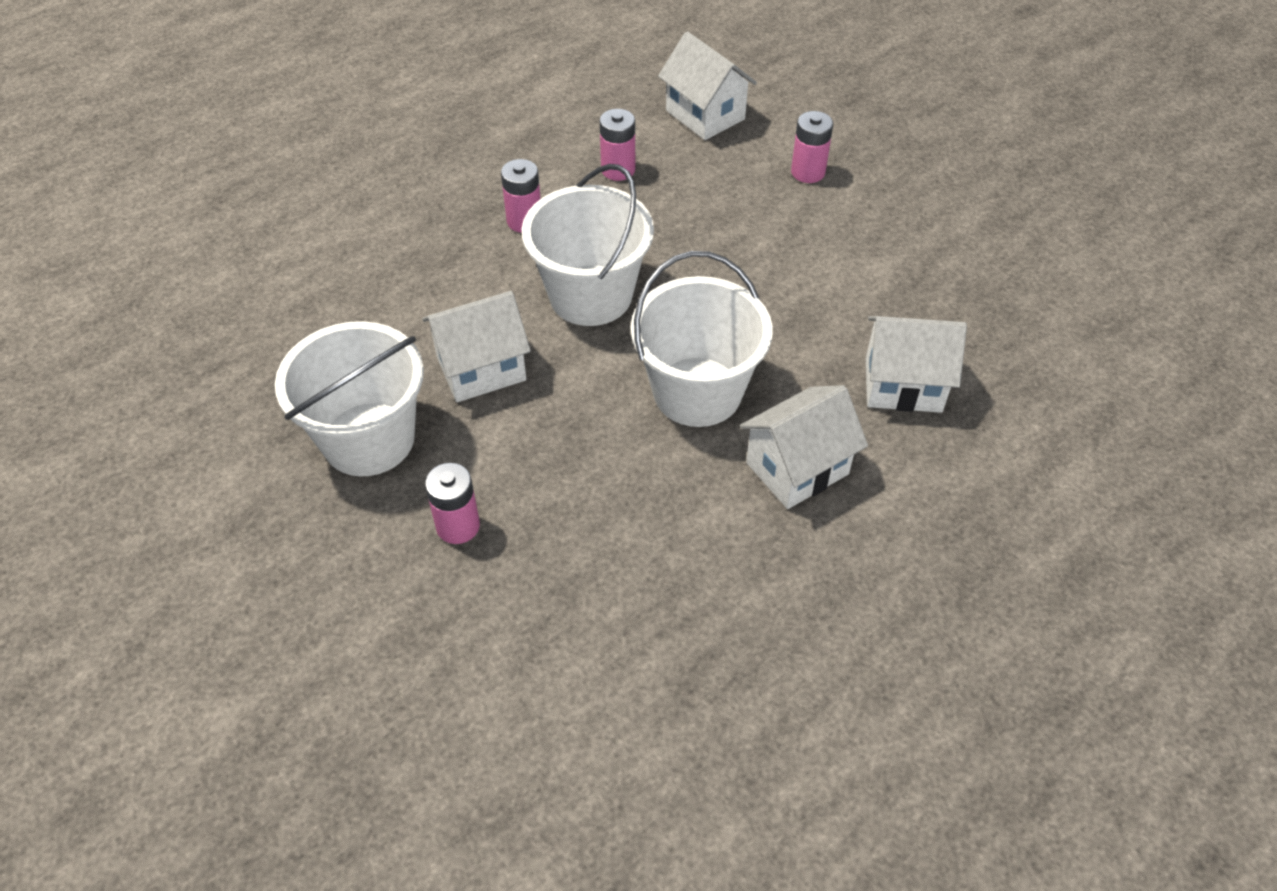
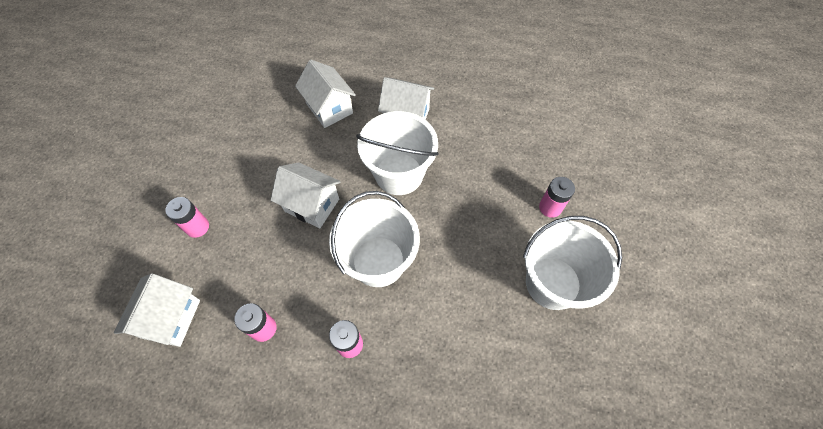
camera: 130 degrees left, 10 degrees up
white house [422,291,531,402] -> white house moved to [271,162,341,228]

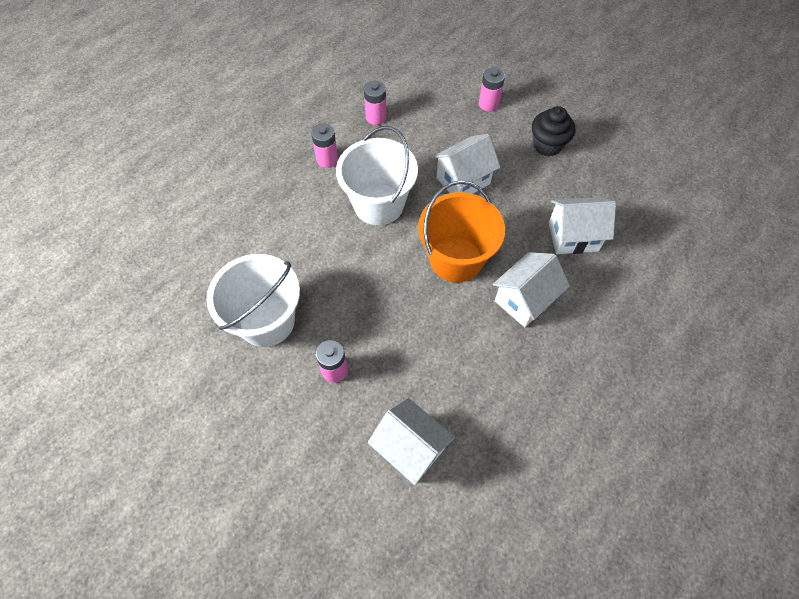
camera: 120 degrees right, 0 degrees up
white house [114,273,200,347] -> white house moved to [368,398,455,485]
white bucket [356,111,439,195] -> orange bucket [418,180,505,283]
none -> black cupcake [532,106,575,156]

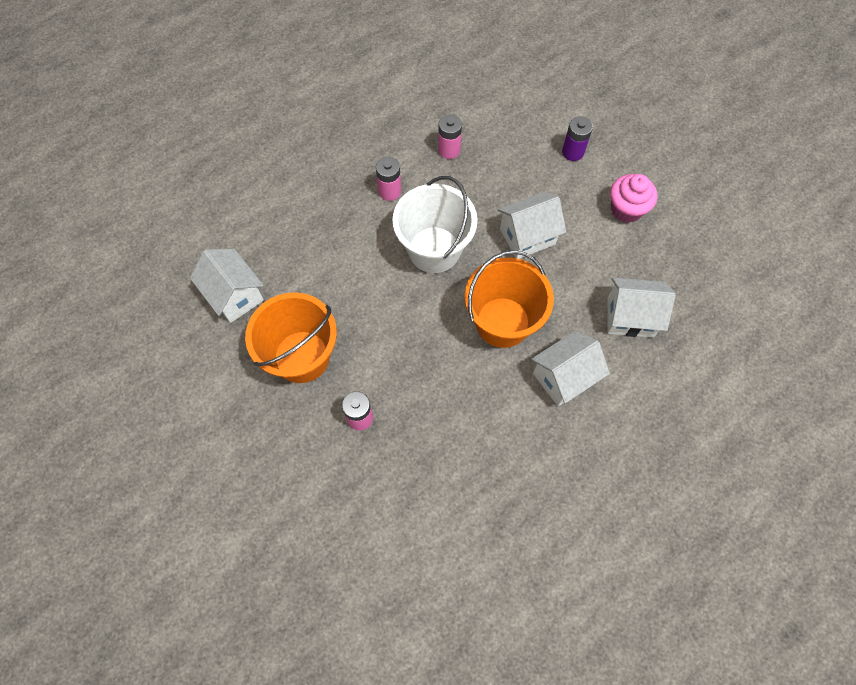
camera: 10 degrees right, 5 degrees up
white bucket [207,254,300,347] -> orange bucket [245,293,337,383]
white house [368,398,455,485] -> white house moved to [190,249,264,323]
pink battery [479,67,505,112] -> purple battery [562,116,593,161]
black cupcake [532,106,575,156] -> pink cupcake [610,174,657,223]

